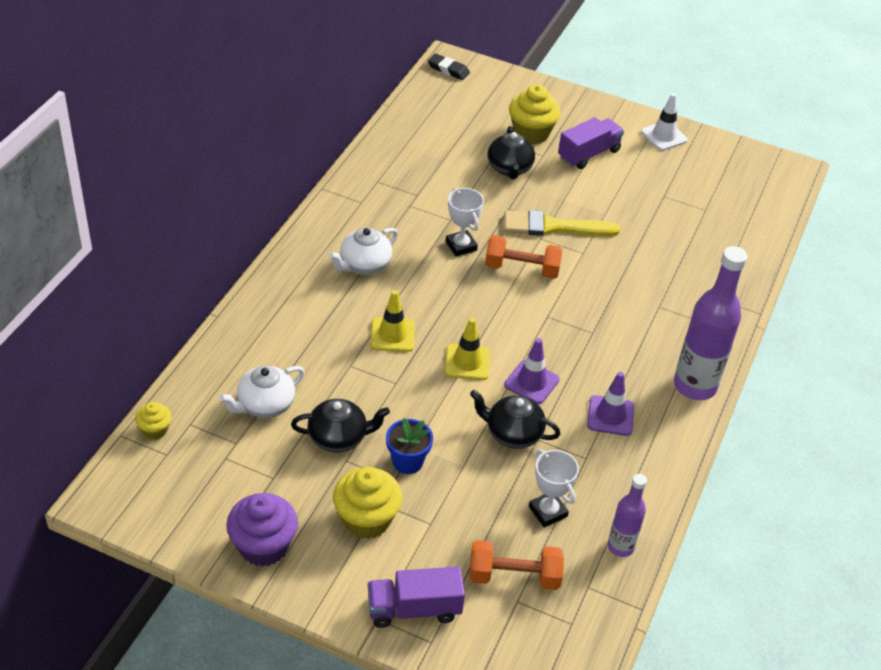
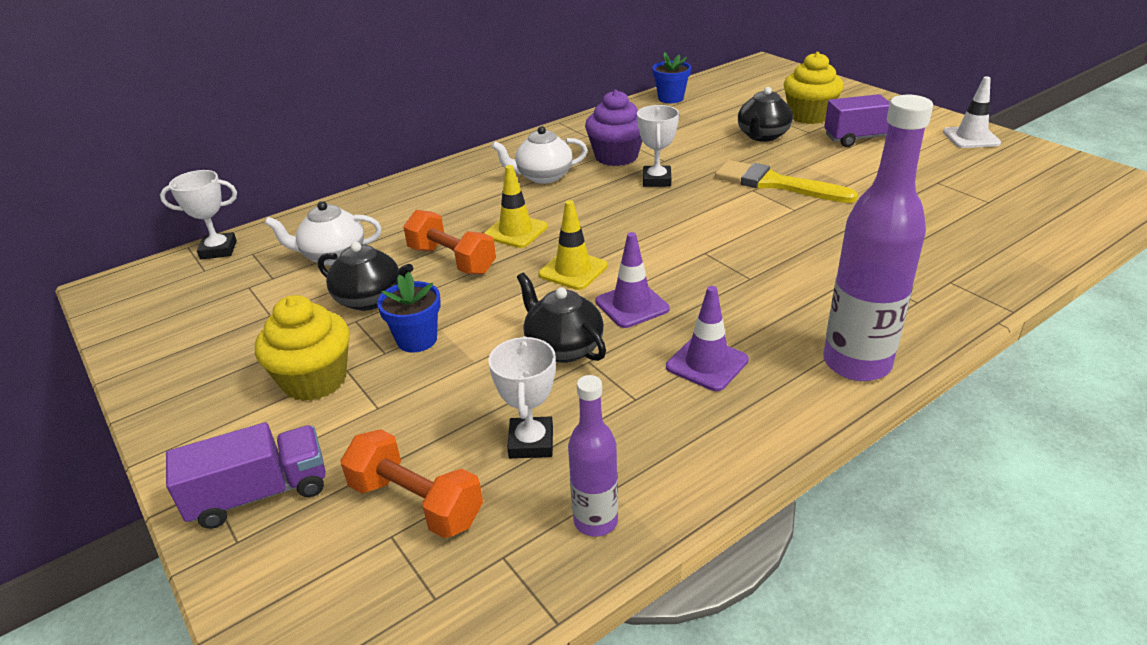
camera: 35 degrees right, 10 degrees down
yellow cupcake [135,402,171,440] -> white trophy [160,170,237,260]
purple cupcake [226,493,298,567] -> purple cupcake moved to [585,90,642,166]
purple truck [368,567,465,628] -> purple truck turned 135 degrees clockwise [166,422,326,529]
black eraser [428,53,470,80] -> none
orange dumbbell [485,235,563,279] -> orange dumbbell moved to [403,210,496,275]
none -> blue flower pot [652,52,691,103]

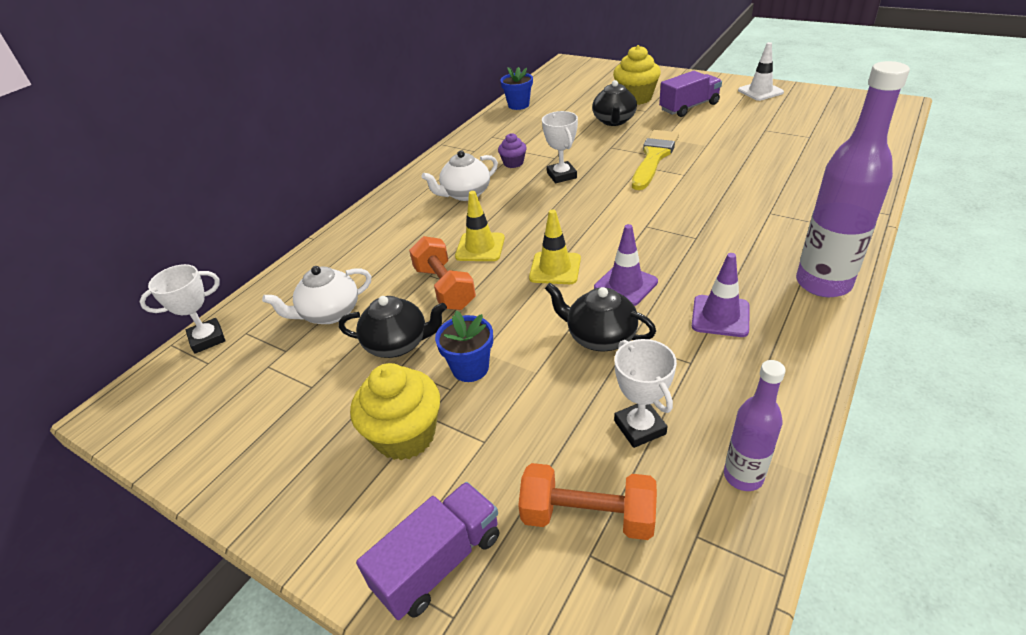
camera: 20 degrees left, 5 degrees up
orange dumbbell [403,210,496,275] -> orange dumbbell turned 45 degrees clockwise [409,236,476,310]
purple cupcake [585,90,642,166] -> purple cupcake [498,133,527,168], size x0.54
yellow brush [715,160,858,203] -> yellow brush turned 105 degrees clockwise [632,130,679,190]

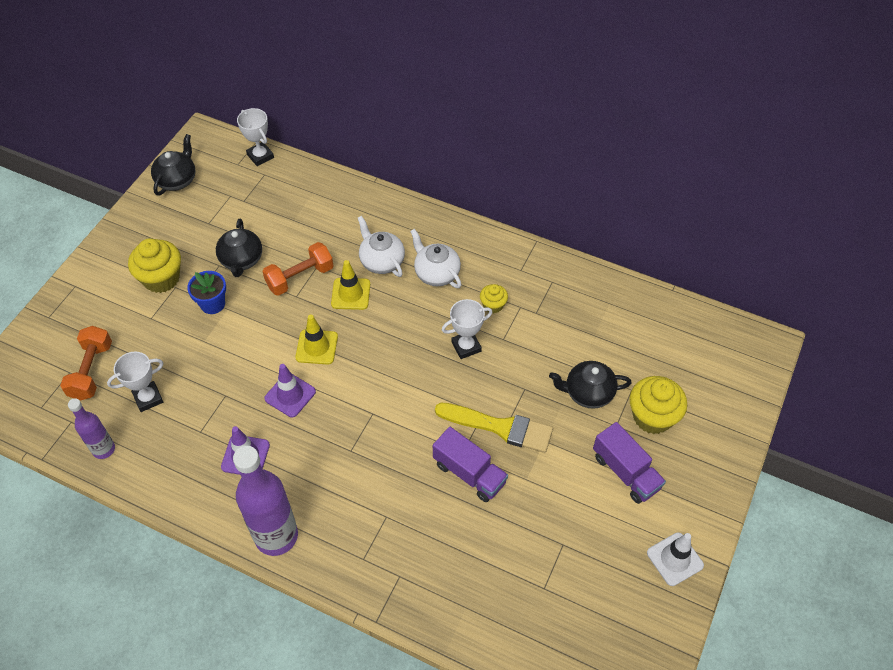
camera: 80 degrees right, 15 degrees up
white teapot [262,266,371,324] -> white teapot moved to [358,216,405,277]
purple truck [356,482,499,620] -> purple truck moved to [433,427,508,502]
purple cupcake [498,133,527,168] -> yellow cupcake [480,284,508,313]
blue flower pot [500,67,533,110] -> none
black teapot [545,283,656,352] -> black teapot moved to [151,134,195,195]

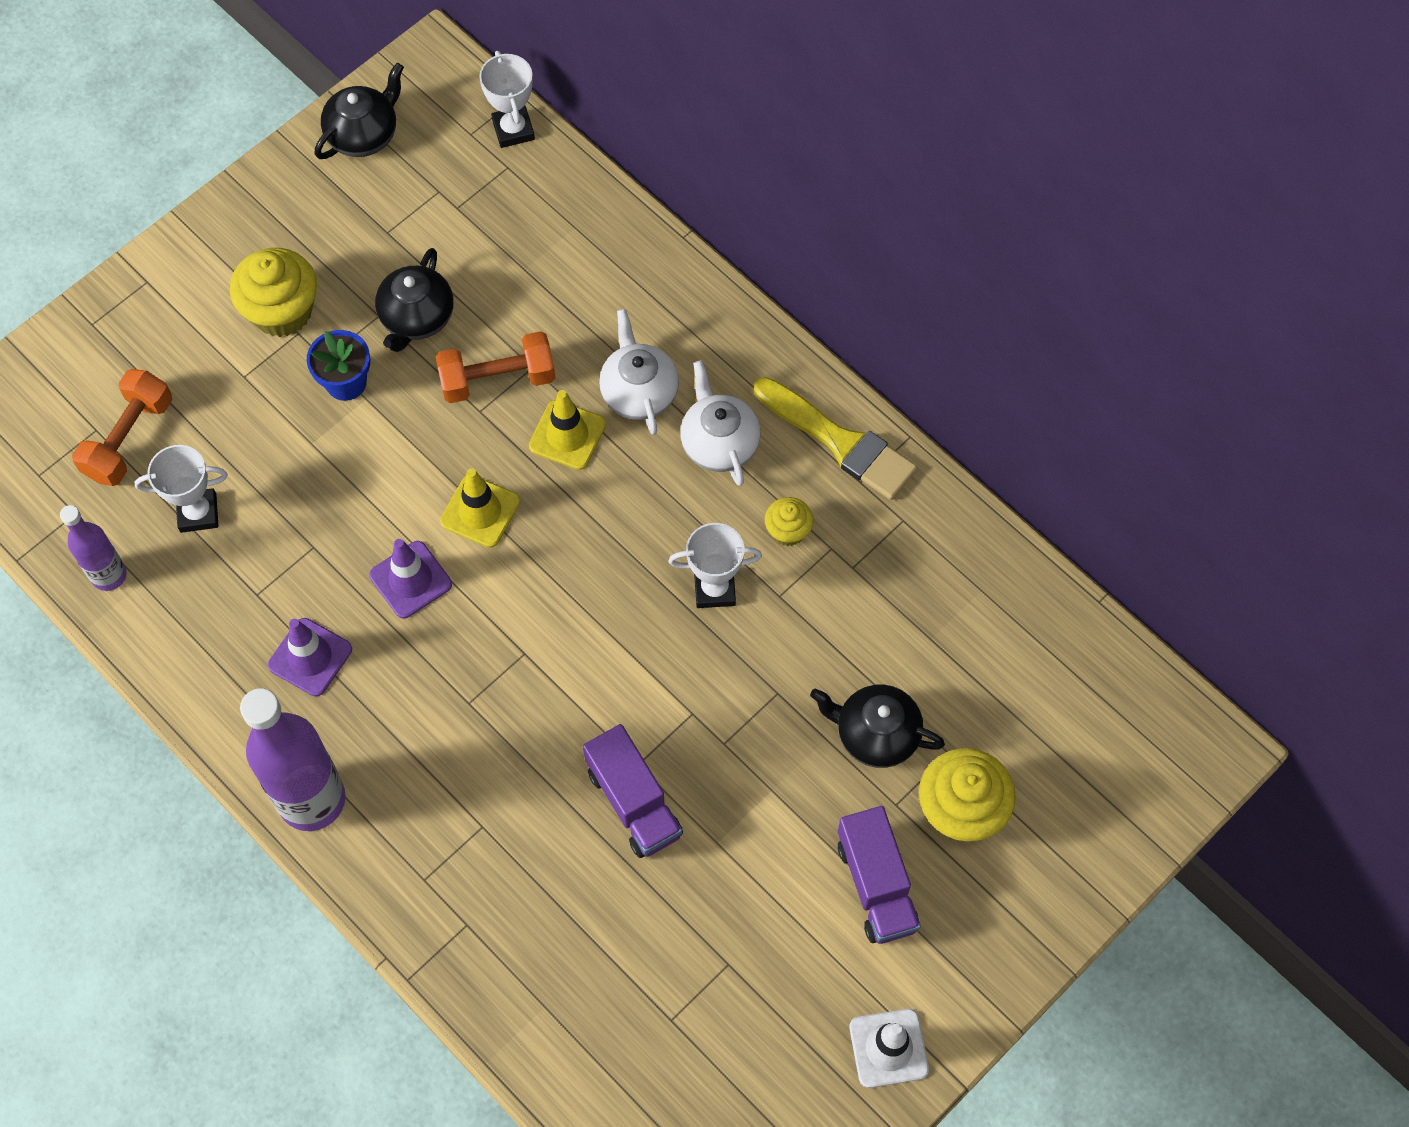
camera: 20 degrees right, 10 degrees up
yellow brush [435,403,553,453] -> yellow brush moved to [754,377,917,500]

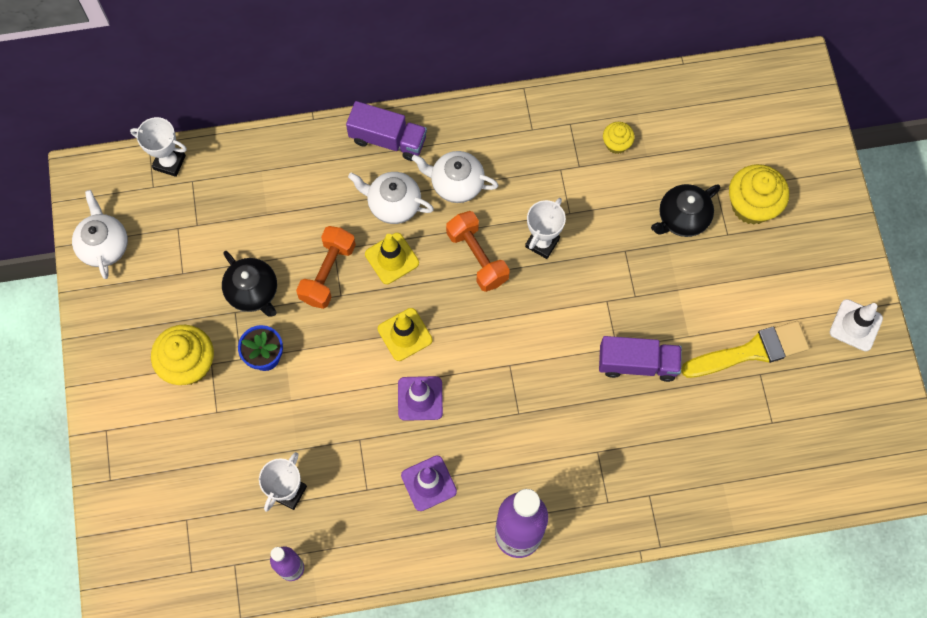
camera: 55 degrees left, 5 degrees up
orange dumbbell [72,369,172,486] -> orange dumbbell moved to [446,211,510,292]
black teapot [315,63,404,159] -> white teapot [72,190,128,279]
yellow brush [754,377,917,500] -> yellow brush moved to [681,321,809,378]
yellow cupcake [765,497,814,546] -> yellow cupcake moved to [603,122,635,154]
purple truck [838,806,921,944] -> purple truck moved to [346,101,427,161]

